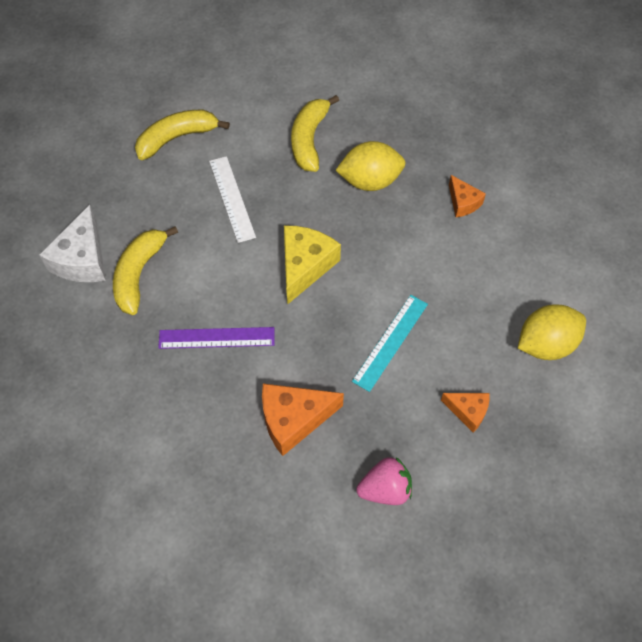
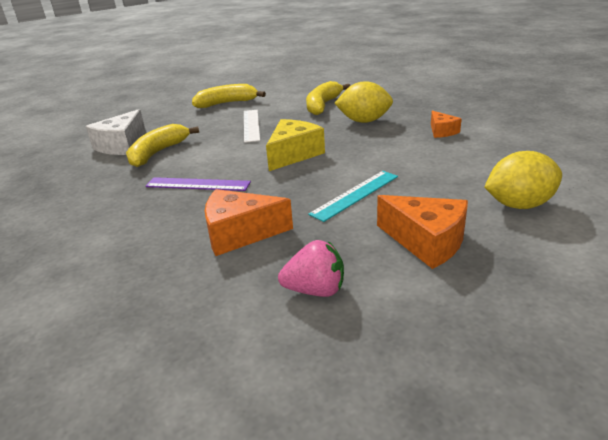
camera: 15 degrees right, 30 degrees down
orange cheese [441,393,489,433] -> orange cheese [377,195,468,269], size x1.73

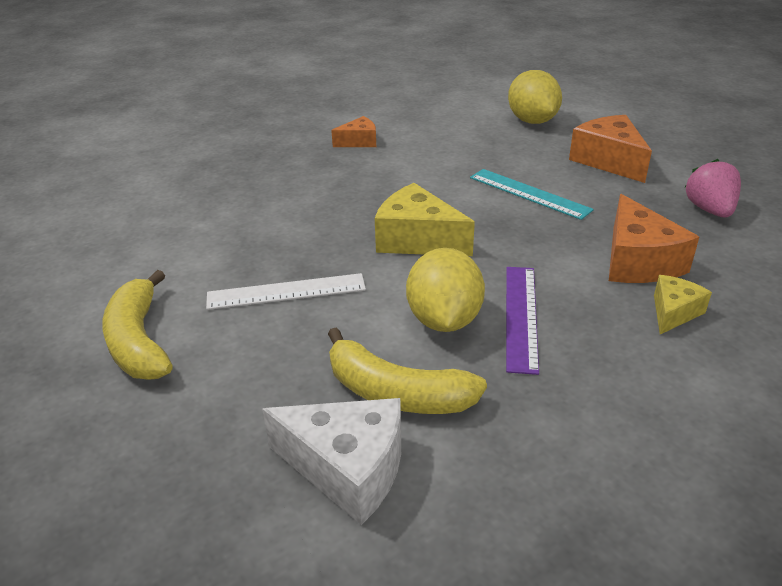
camera: 95 degrees left, 5 degrees up
yellow banana [306,81,350,115] -> none
yellow lemon [334,81,393,123] -> yellow lemon moved to [406,248,485,332]
orange cheese [377,195,468,269] -> orange cheese turned 60 degrees counterclockwise [569,115,652,183]
none -> yellow cheese [654,275,712,334]

